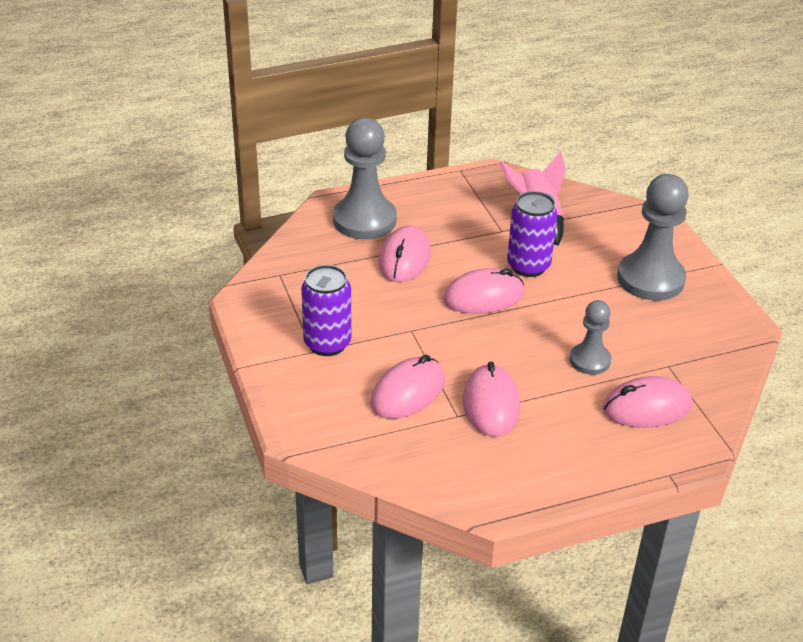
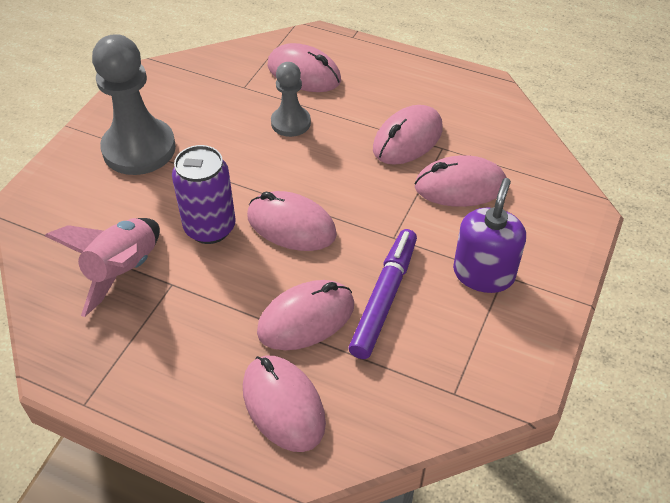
camera: 135 degrees left, 10 degrees up
purple can [301,265,351,356] -> purple soap dispenser [453,178,526,293]
grey pawn [333,118,397,240] -> pink mouse [243,356,326,452]
none -> purple marker [349,229,417,359]

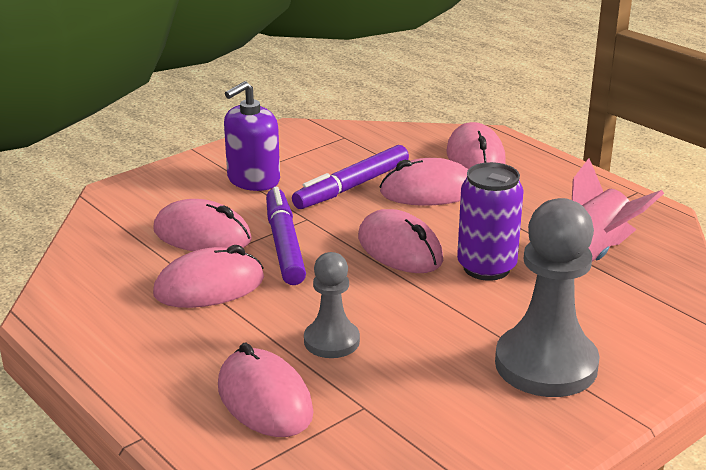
camera: 155 degrees left, 20 degrees down
none -> purple marker [266,187,306,285]

